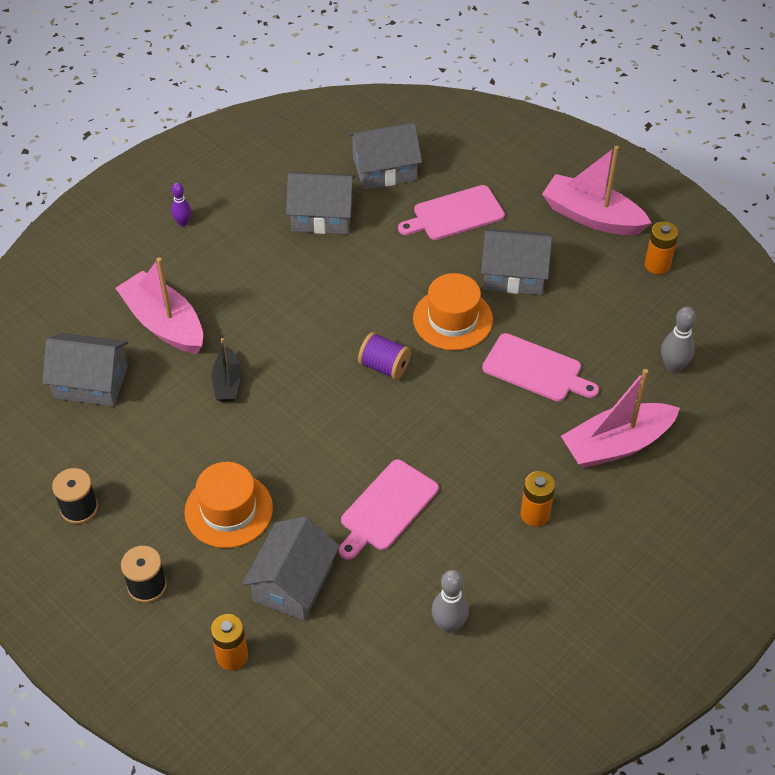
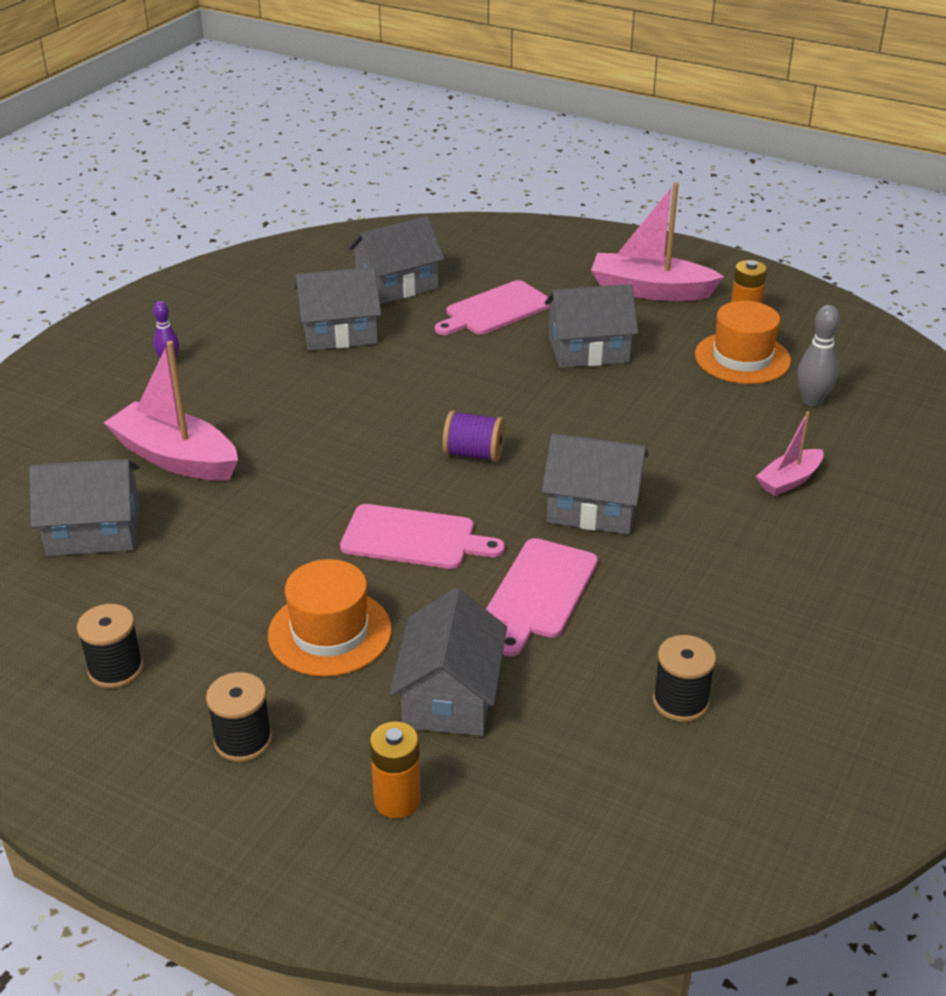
camera: 15 degrees left, 15 degrees down
black boat [212,338,241,402] -> none
orange hat [413,273,493,350] -> orange hat moved to [695,301,791,384]
grey bowling pin [432,570,469,633] -> black spool [653,635,716,722]
pink cutting board [482,333,599,402] -> pink cutting board moved to [340,504,505,569]
orange battery [521,471,555,527] -> none
pink boat [561,369,680,468] -> pink boat [756,411,824,496], size x0.55
none -> grey house [541,433,648,535]

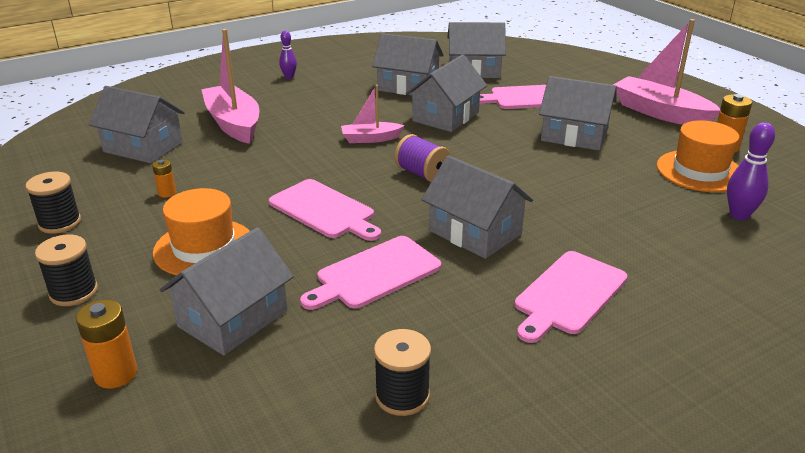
camera: 30 degrees right, 5 degrees down
pink boat [756,411,824,496] -> pink boat moved to [341,85,404,143]
grey bowling pin [797,305,840,406] -> purple bowling pin [727,122,775,220]
none -> orange battery [152,160,176,198]
none -> grey house [406,54,487,132]
none -> pink cutting board [515,251,628,343]

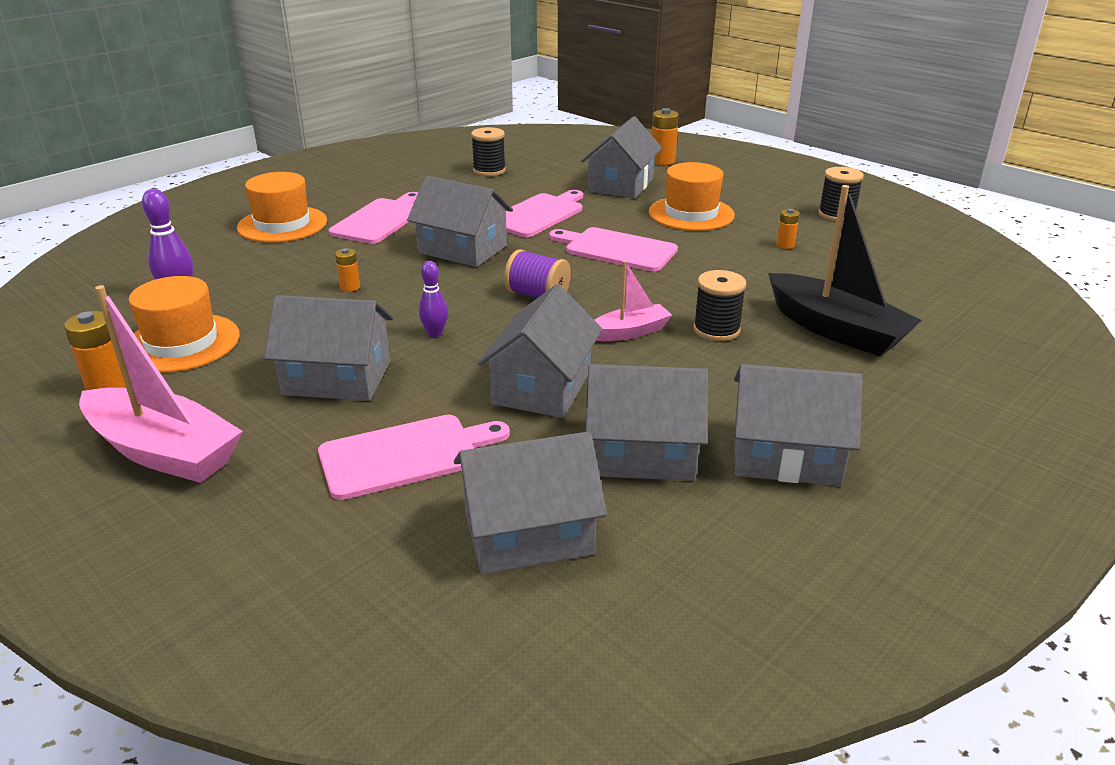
camera: 165 degrees right, 0 degrees up
black spool [35,235,98,306] -> black spool moved to [693,270,747,341]
grey house [89,86,185,163] -> grey house moved to [734,364,863,486]
pink boat [201,29,259,144] -> black boat [768,185,922,357]
purple bowling pin [279,31,297,79] -> purple bowling pin moved to [419,261,448,337]
none -> orange hat [237,172,327,243]
none -> orange battery [335,248,360,292]

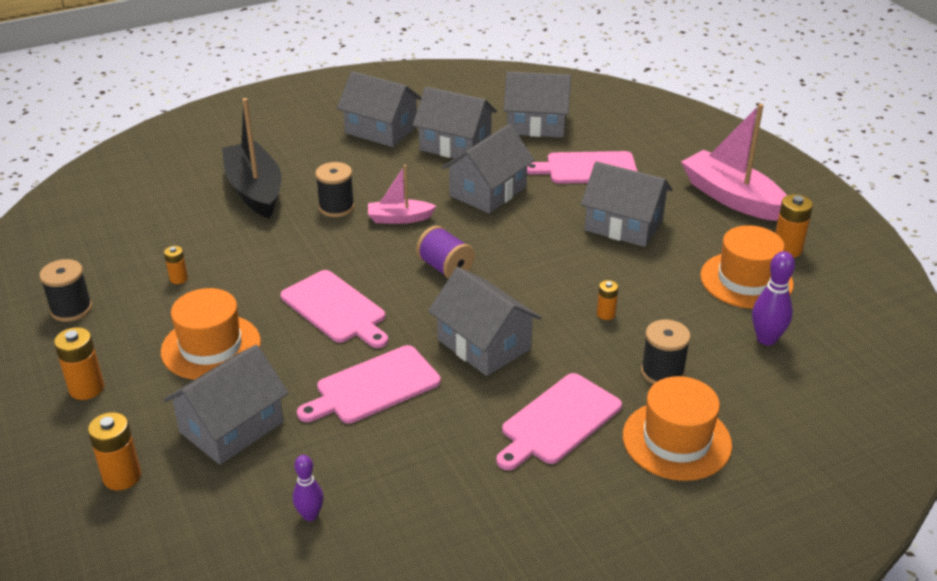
camera: 160 degrees left, 5 degrees up
purple bowling pin [419,261,448,337] -> purple bowling pin moved to [293,455,324,521]
black spool [471,127,506,176] -> black spool moved to [641,319,691,384]
none -> orange battery [54,327,104,400]

